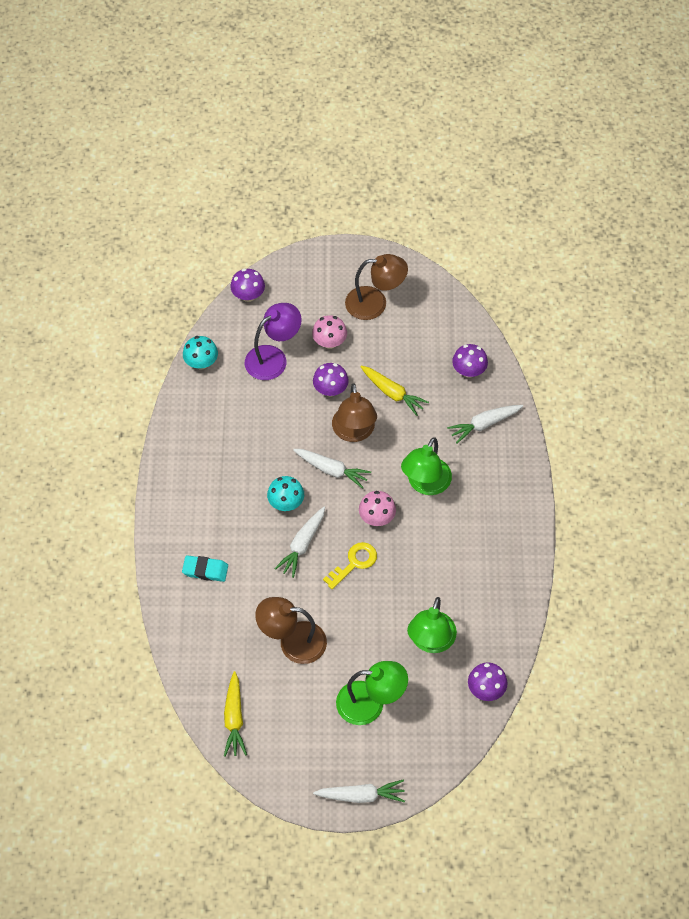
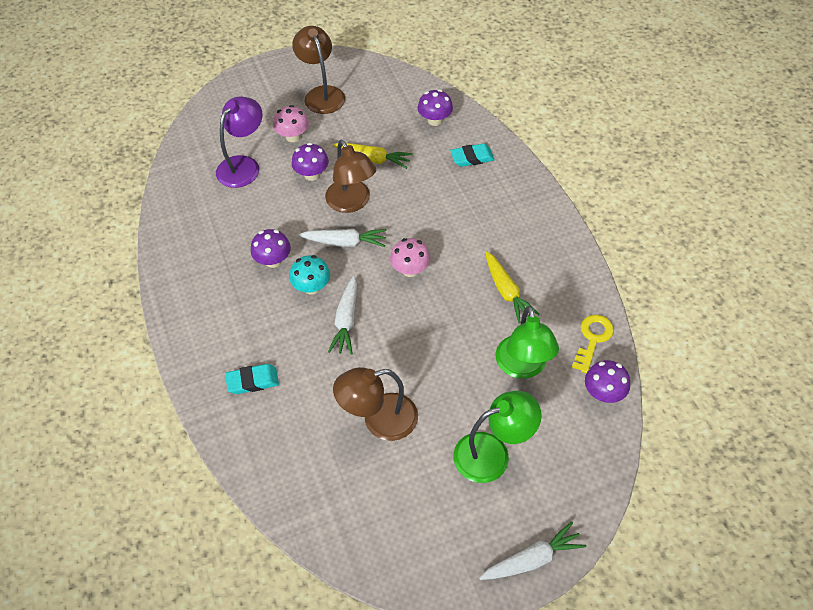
camera: 20 degrees left, 5 degrees down
turquoise mushroom [183,336,218,369] -> none
yellow carrot [224,671,247,757] -> yellow carrot moved to [485,251,540,324]
purple mushroom [230,269,265,302] -> purple mushroom moved to [251,229,291,268]
yellow key [323,542,377,590] -> yellow key moved to [572,314,614,373]
brown lamp [345,254,408,320] -> brown lamp turned 90 degrees counterclockwise [292,26,345,114]
green lamp [401,437,452,495] -> none
white carrot [447,405,523,443] -> turquoise eraser [450,143,495,167]

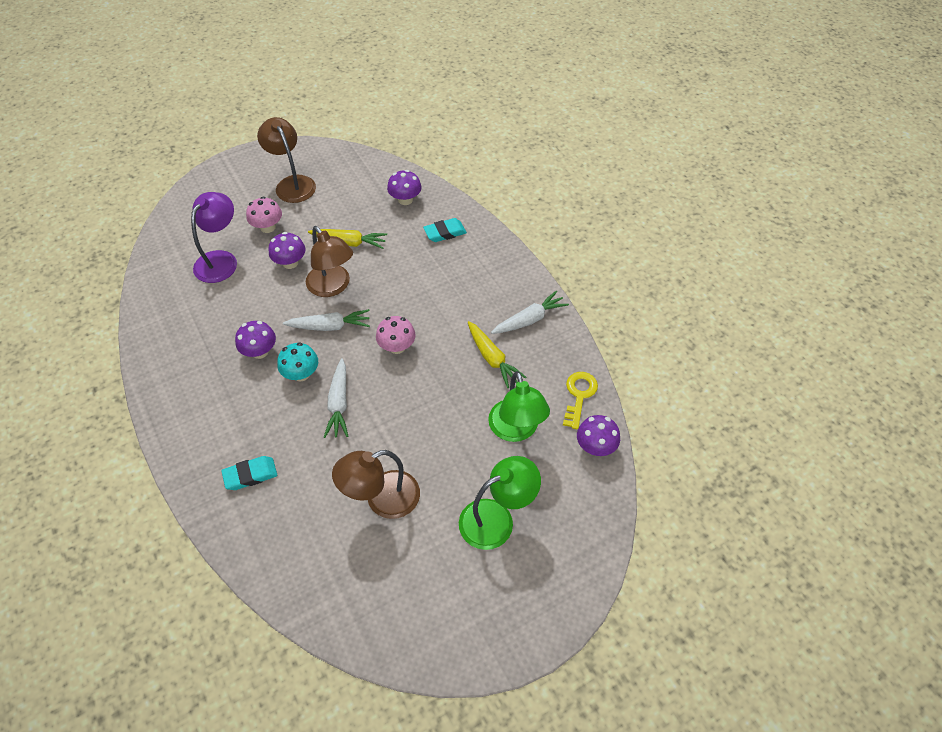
camera: 10 degrees left, 0 degrees up
white carrot [479,522,586,580] -> white carrot moved to [491,291,569,334]

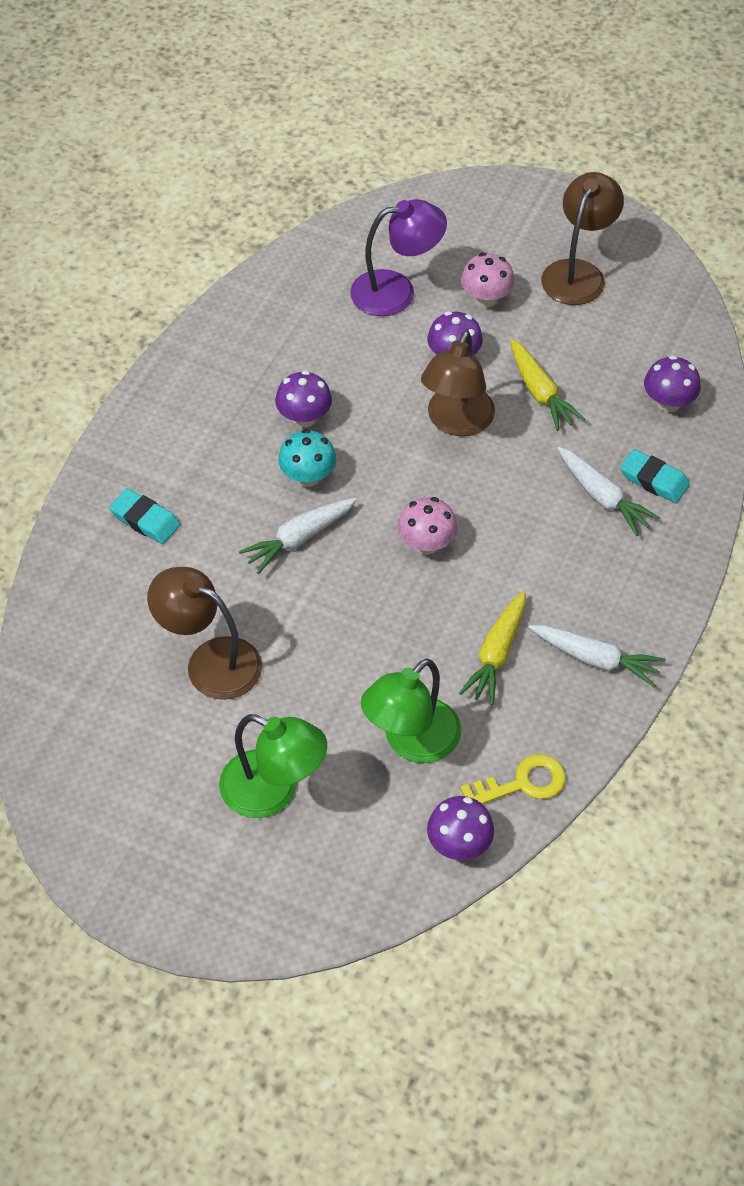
camera: 55 degrees right, 0 degrees up
white carrot [283,309,370,331] -> white carrot moved to [557,447,660,536]

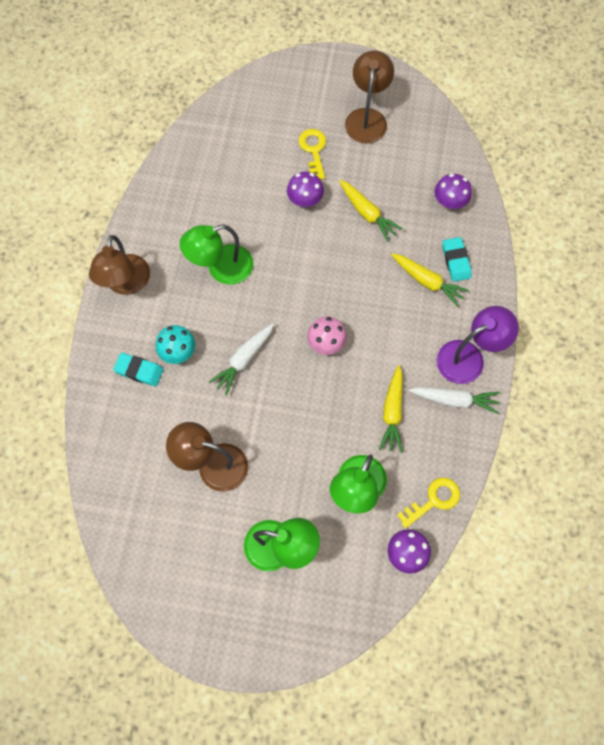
camera: 15 degrees left, 15 degrees up
purple mushroom [275,371,332,427] -> green lamp [180,225,253,285]
turquoise mushroom [278,429,337,487] -> turquoise mushroom moved to [156,325,195,364]
purple lamp [350,199,447,316] -> purple lamp moved to [437,306,519,384]
brown lamp [421,330,495,436] -> brown lamp moved to [89,235,150,295]
pink mushroom [461,253,515,307] -> yellow key [298,129,326,180]
white carrot [557,447,660,536] -> yellow carrot [391,253,469,307]
turquoise eraser [620,449,690,503] -> turquoise eraser turned 60 degrees clockwise [443,237,471,282]

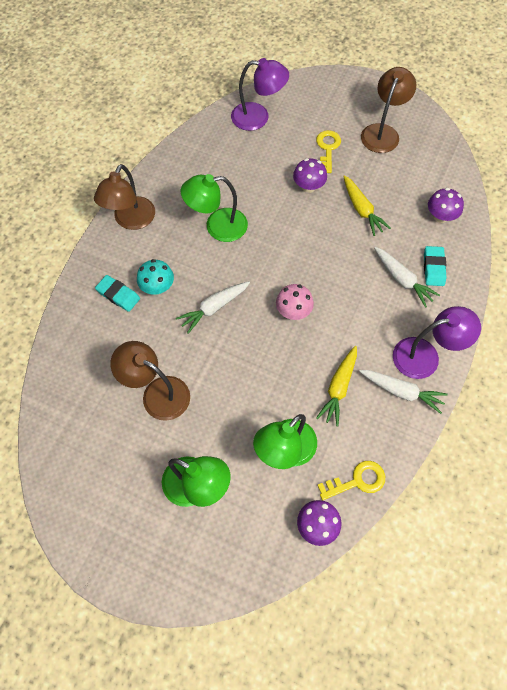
camera: 15 degrees right, 5 degrees down
yellow carrot [391,253,469,307] -> white carrot [374,247,440,308]
none -> purple lamp [231,58,289,131]

